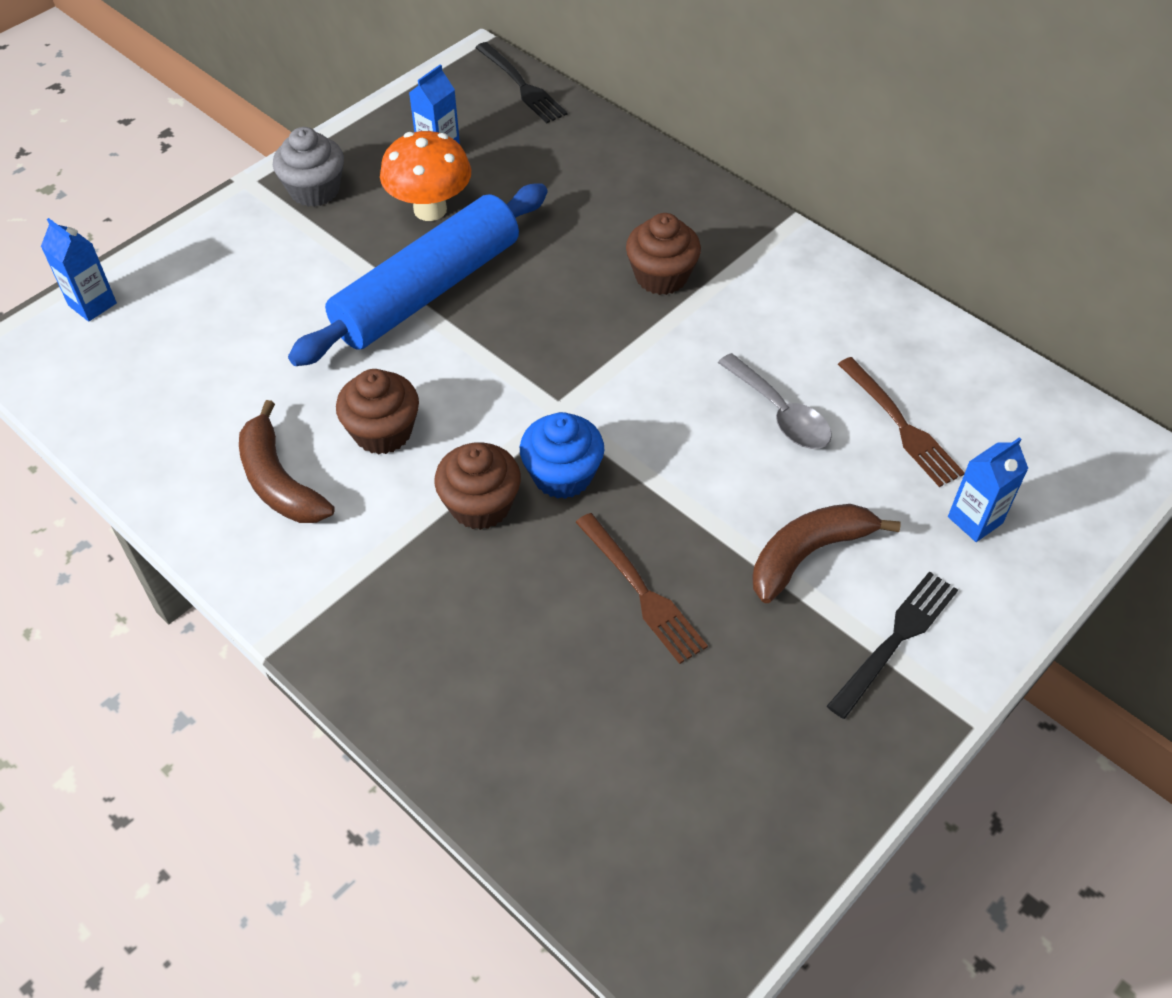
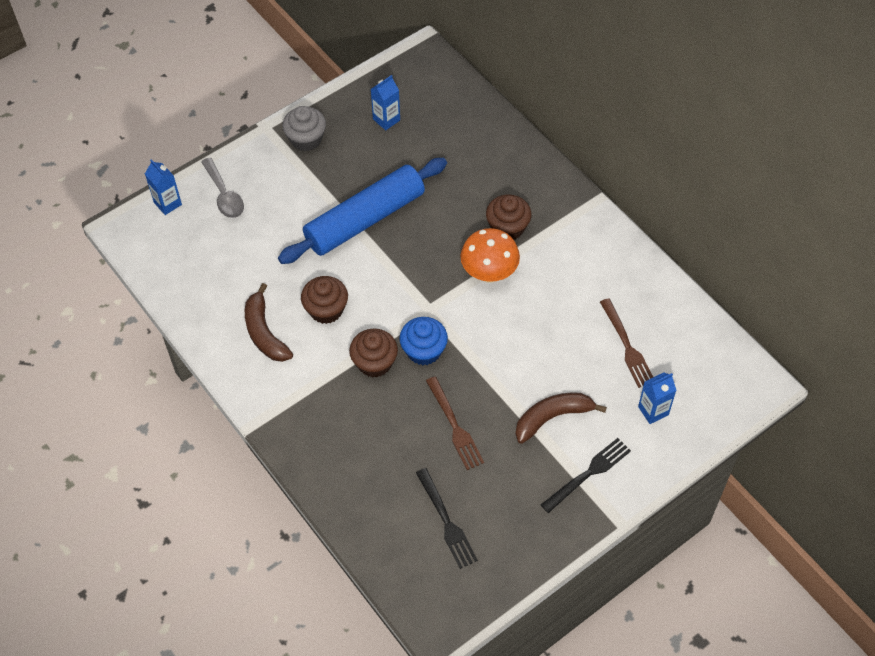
camera: 10 degrees right, 5 degrees up
orange mushroom [380,131,471,221] -> orange mushroom moved to [460,228,520,283]
black fork [475,42,568,123] -> black fork moved to [416,468,478,569]
grey spoon [718,353,832,449] -> grey spoon moved to [201,157,244,218]

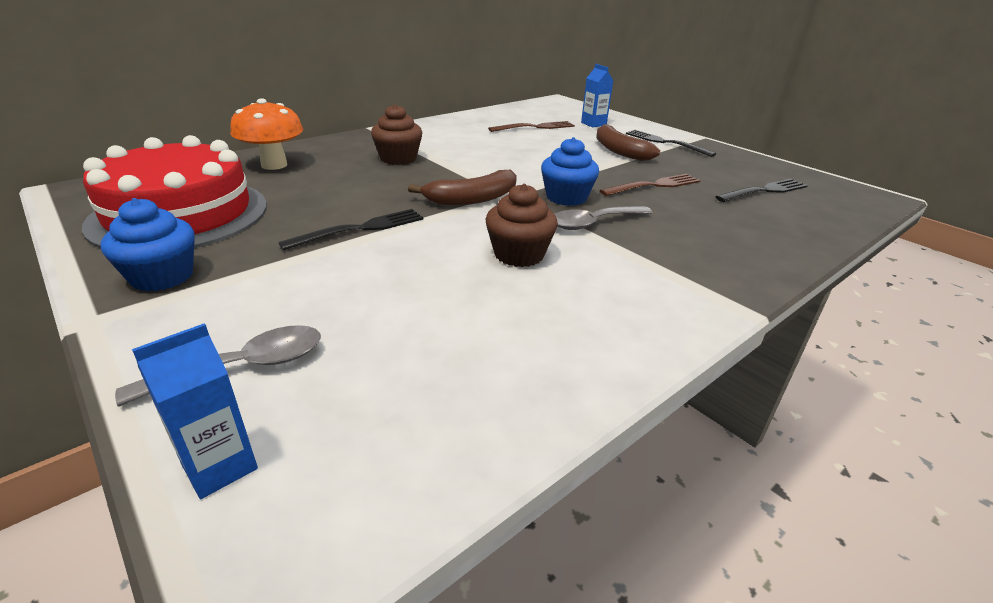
camera: 95 degrees left, 25 degrees down
brown banana [245,283,293,362] -> brown banana moved to [408,170,517,206]
blue rolling pin [278,158,447,264] -> black fork [278,209,424,250]
grey cupcake [282,106,326,151] -> blue cupcake [101,198,195,292]
brown cupcake [349,329,398,378] -> grey spoon [555,206,652,230]
blue carton [371,75,400,130] -> red cake [82,135,267,248]
orange mushroom [460,228,520,283] -> orange mushroom moved to [230,98,303,170]

